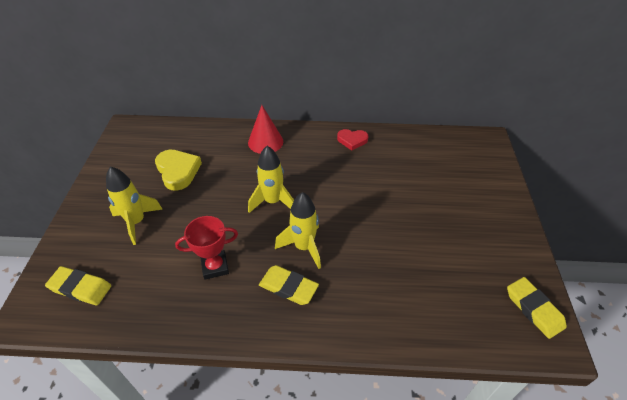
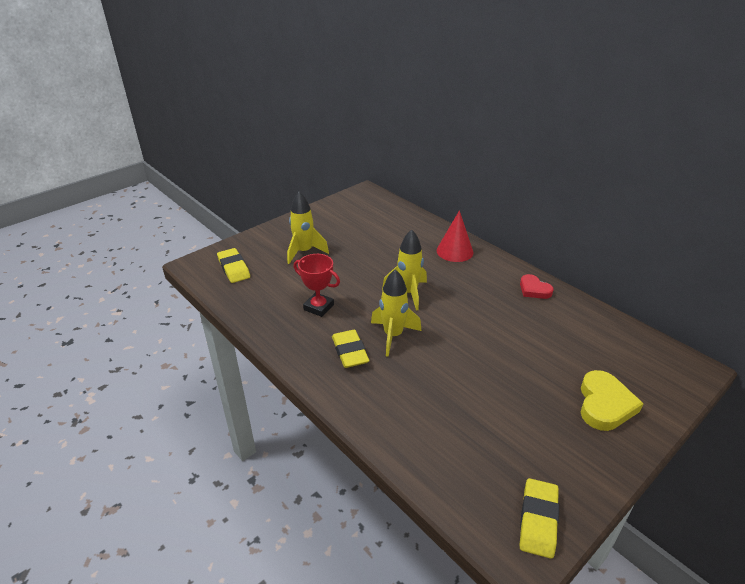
camera: 45 degrees right, 10 degrees down
yellow heart [155,150,202,191] -> yellow heart moved to [581,370,644,431]

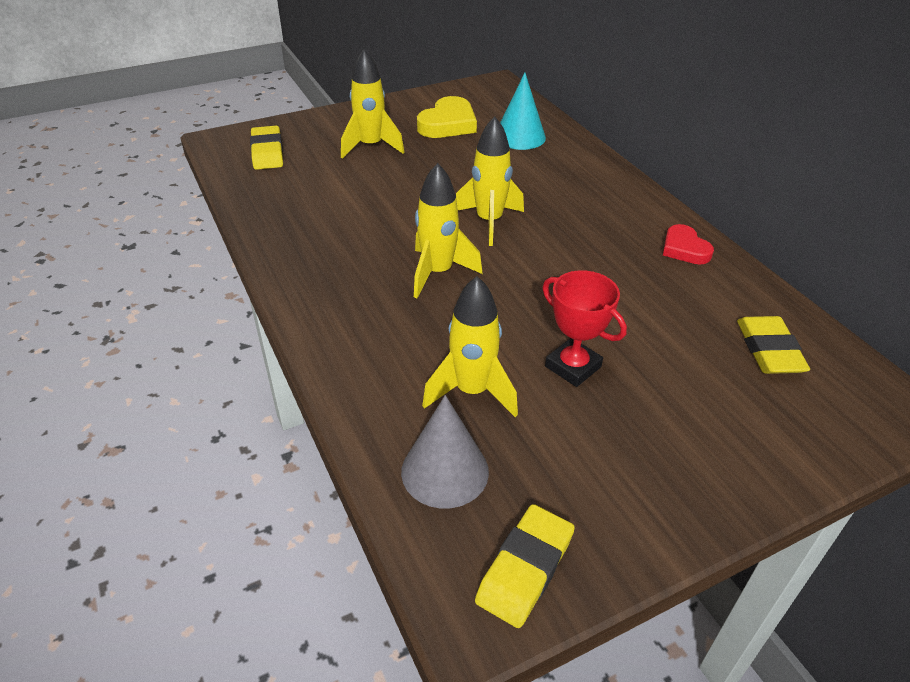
camera: 15 degrees right, 5 degrees up
red trophy [294,254,340,317] -> red trophy moved to [543,270,627,387]
yellow eraser [332,330,370,368] -> yellow eraser moved to [737,316,810,374]
red cone [437,210,474,262] -> none
yellow heart [581,370,644,431] -> yellow heart moved to [417,96,477,138]
none -> grey cone [401,395,489,508]
none -> yellow rocket [422,276,518,417]
none -> turquoise cone [500,73,546,150]

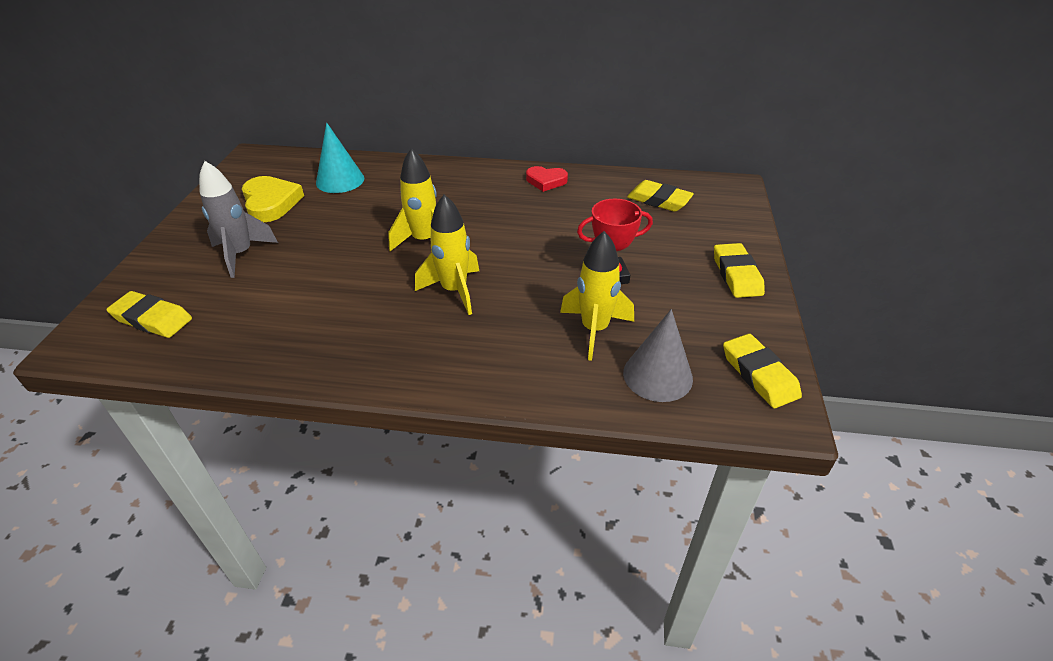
camera: 55 degrees left, 0 degrees up
yellow rocket [341,49,404,159] -> grey rocket [199,161,278,278]
none -> yellow eraser [714,243,765,298]

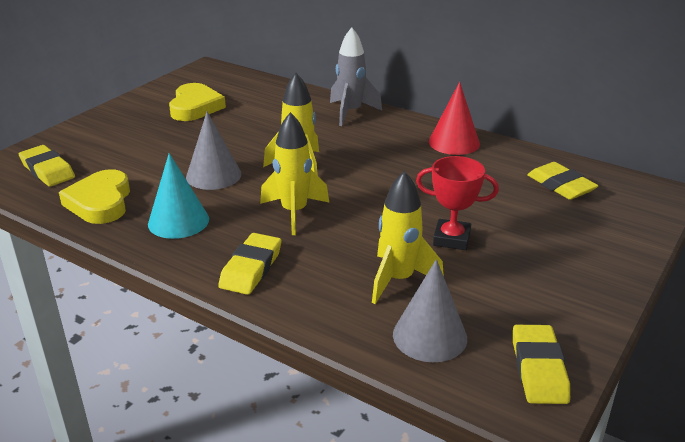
camera: 25 degrees right, 10 degrees down
grey rocket [199,161,278,278] -> grey rocket moved to [330,27,382,126]
turquoise cone [316,122,364,193] -> turquoise cone moved to [148,153,209,239]
red heart [526,166,568,192] -> red cone [429,82,480,155]
yellow eraser [714,243,765,298] -> yellow eraser moved to [218,233,282,295]
none -> yellow heart [59,169,130,224]
none -> grey cone [186,112,241,190]

